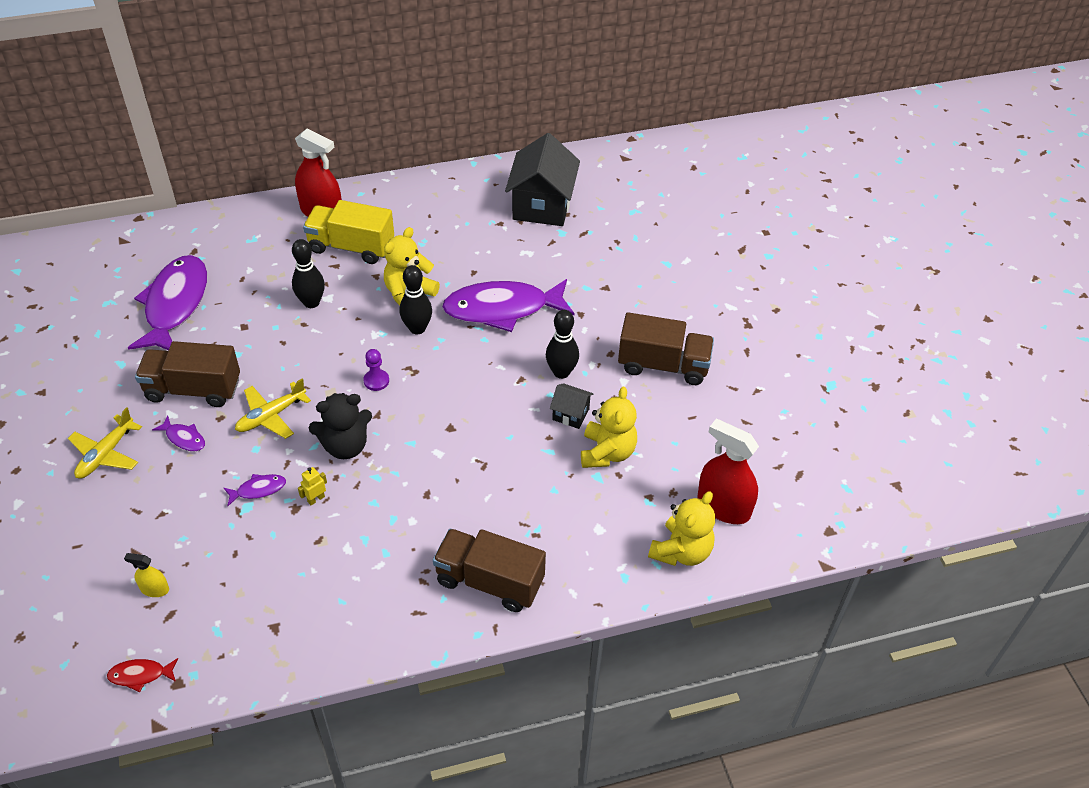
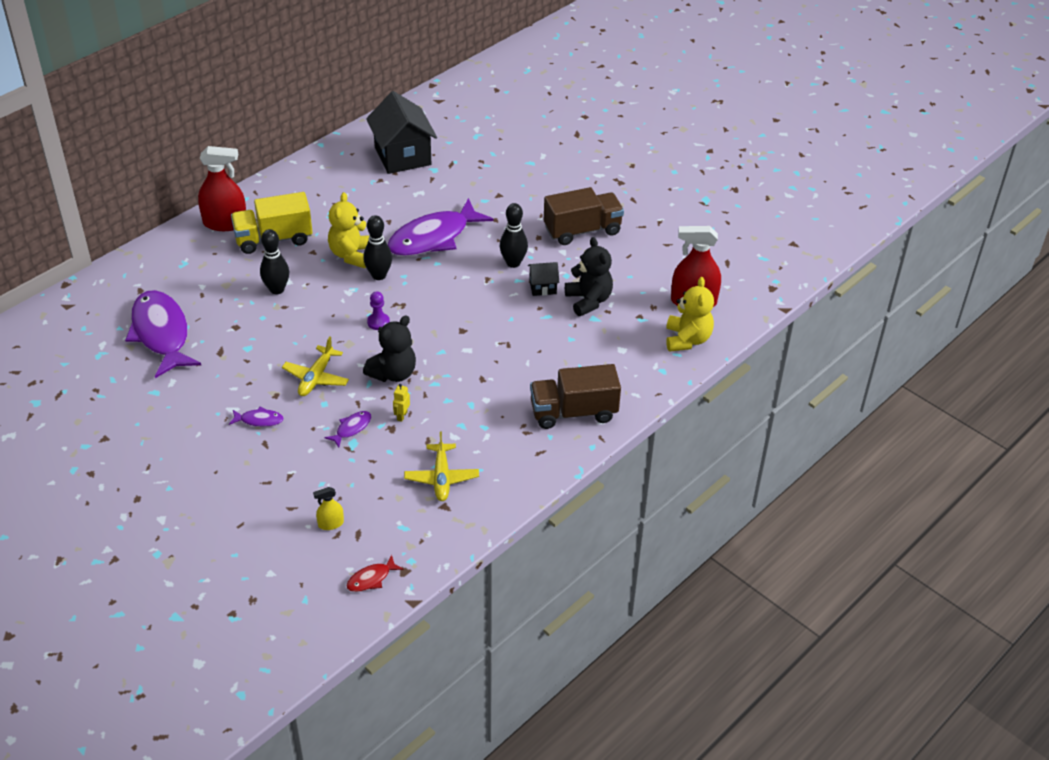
camera: 30 degrees left, 5 degrees down
yellow plane [68,407,142,478] -> yellow plane moved to [404,432,479,501]
brown truck [135,341,240,407] -> none
yellow teddy bear [581,387,637,468] -> black teddy bear [565,237,613,316]

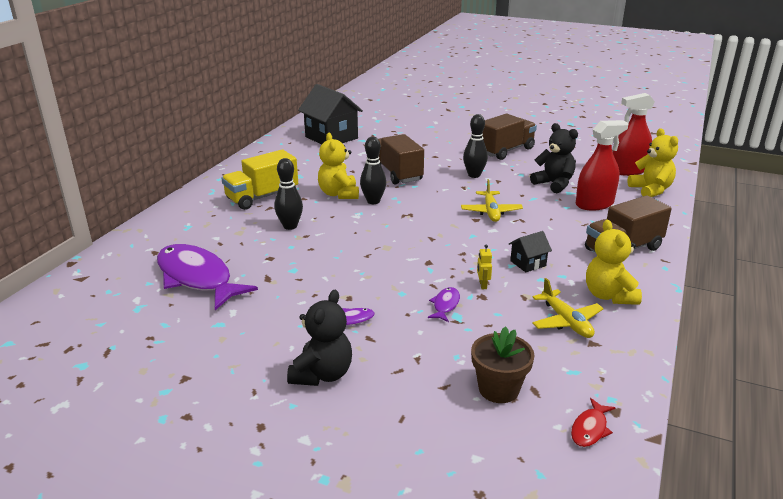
camera: 20 degrees left, 15 degrees down
red spray bottle [198,146,246,231] -> red spray bottle moved to [576,120,629,211]
yellow plane [282,337,349,396] -> yellow plane moved to [461,179,523,222]
yellow spray bottle [313,487,344,530] -> brown flower pot [471,326,534,403]
black teddy bear [363,315,416,382] -> black teddy bear moved to [287,290,352,386]
purple pawn [367,291,390,330] -> none
purple fish [388,198,494,256] -> brown truck [378,134,424,185]
black house [528,262,559,296] -> black house moved to [509,231,552,272]
none -> yellow teddy bear [586,220,642,305]

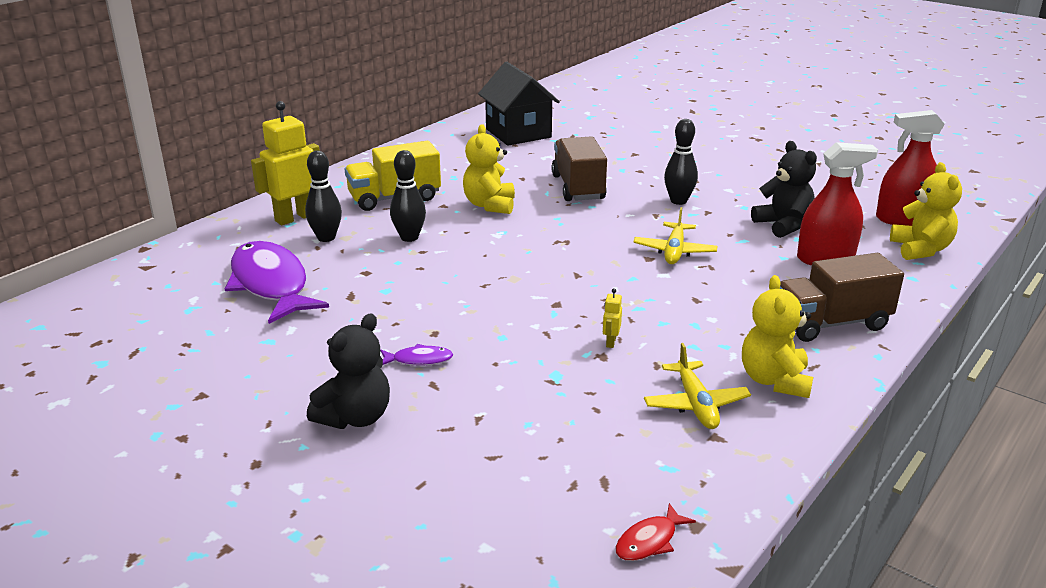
camera: 15 degrees right, 0 degrees up
black bowling pin [360,137,386,204] -> black bowling pin moved to [305,151,342,242]
purple fish [428,287,460,322] -> none
brown flower pot [471,326,534,403] -> none
brown truck [482,114,537,160] -> none
black house [509,231,552,272] -> none
none -> yellow robot [251,101,320,225]

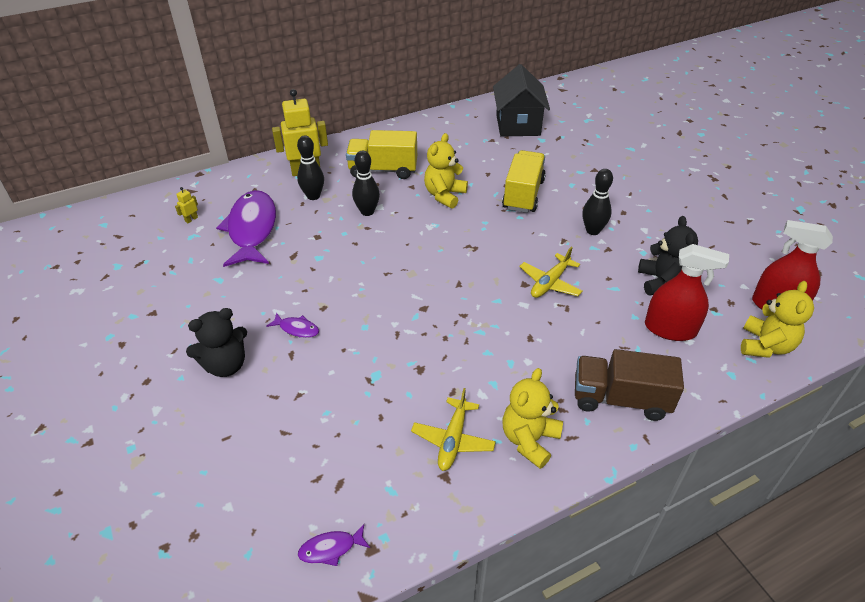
camera: 25 degrees right, 15 degrees up
brown truck [551,136,607,201] -> yellow truck [502,150,546,213]
yellow robot [603,288,622,348] -> yellow robot moved to [175,187,198,223]
red fish [616,503,696,561] -> purple fish [298,524,370,566]

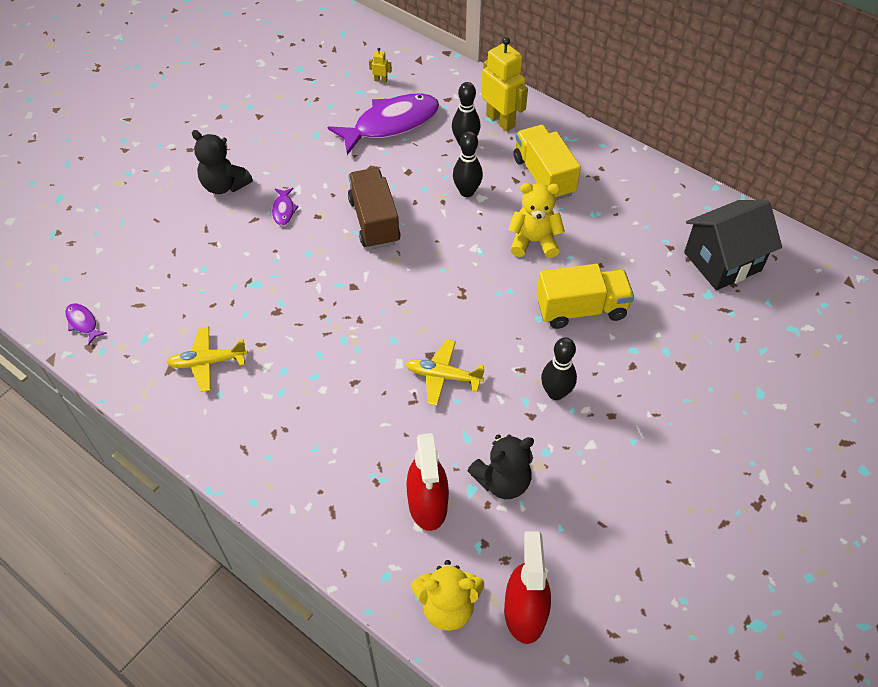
camera: 65 degrees right, 10 degrees up
yellow teddy bear [503,368,563,469] -> none
brown truck [575,349,684,421] -> brown truck moved to [348,168,401,249]

